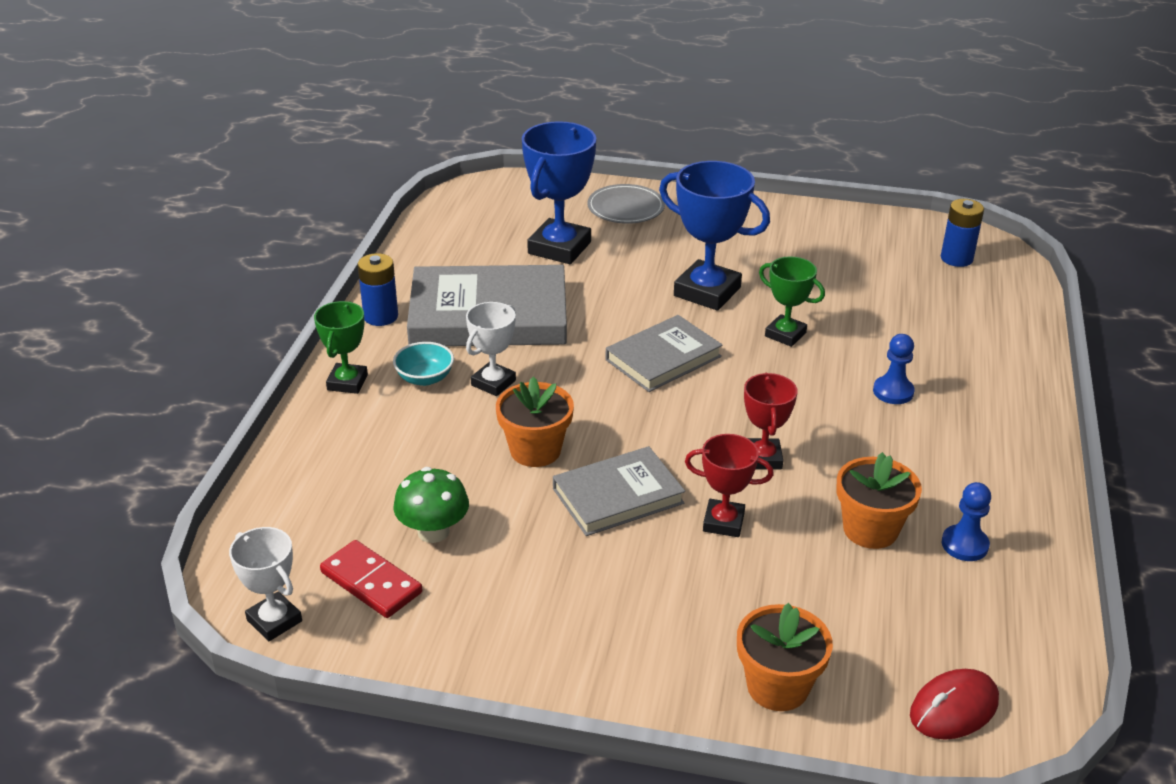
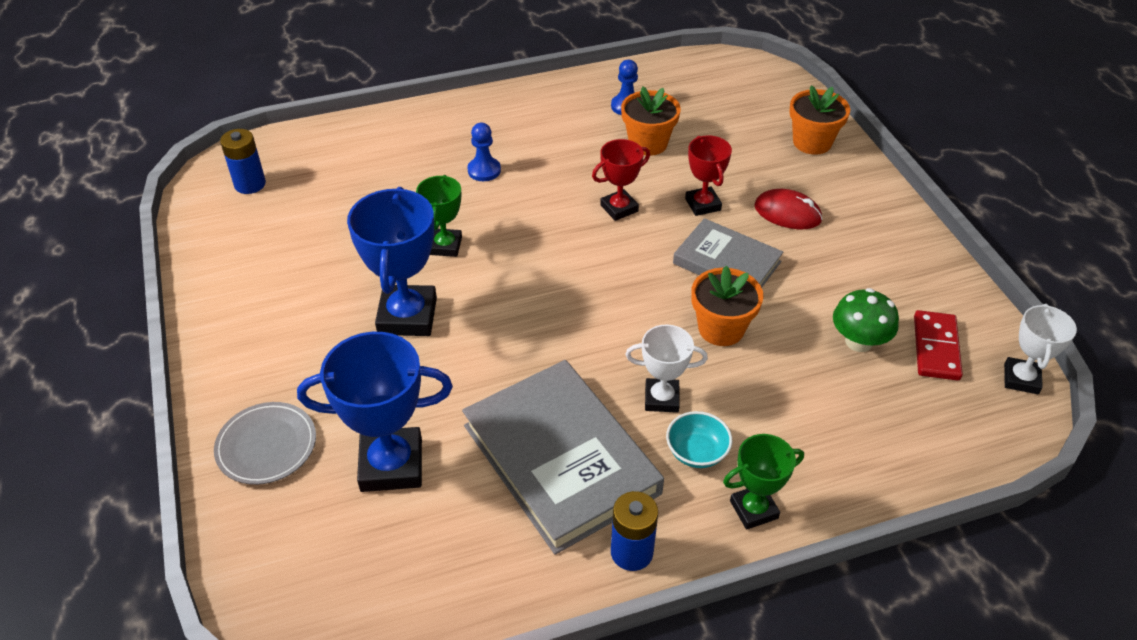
camera: 120 degrees left, 10 degrees up
grey book [605,315,723,392] -> none
red mouse [910,669,999,740] -> red mouse moved to [754,189,823,229]

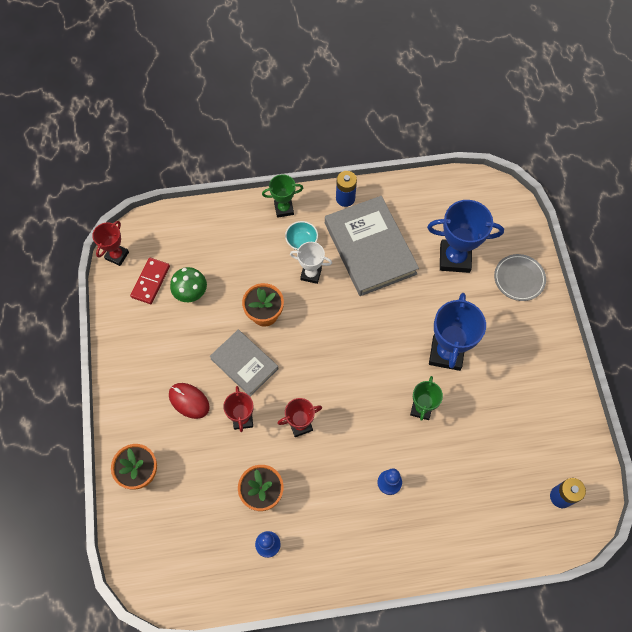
camera: 170 degrees left, 20 degrees up
white trophy [1004,304,1077,394] -> red trophy [92,221,129,266]

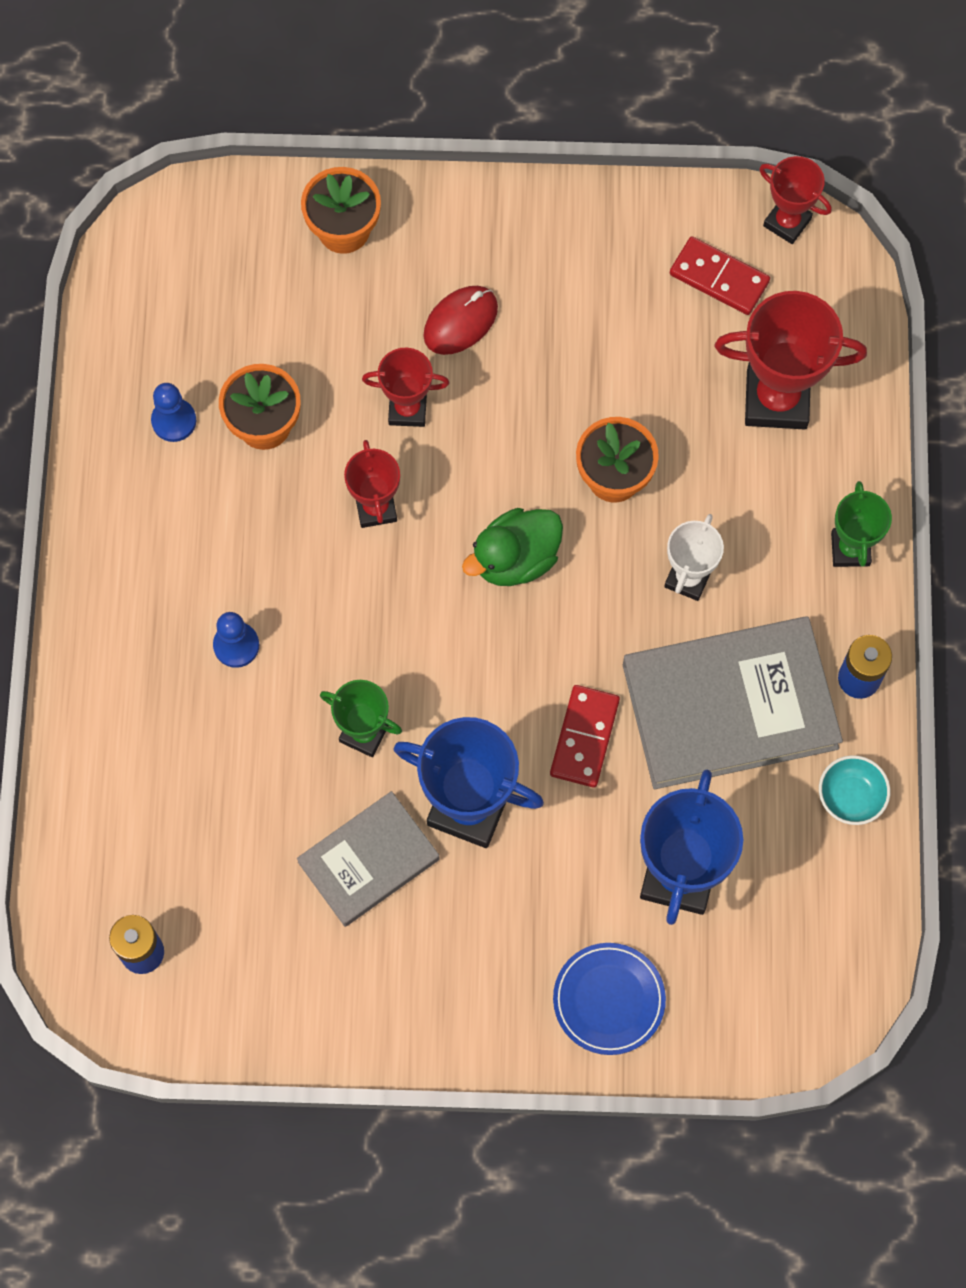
camera: 100 degrees right, 5 degrees up
green mushroom [170,267,207,302] -> none
grey book [210,330,278,396] -> grey book moved to [297,791,439,927]
turquoise bowl [285,221,318,250] -> turquoise bowl moved to [819,755,890,825]
grey plate [494,254,546,301] -> blue plate [553,943,666,1055]
none -> green duck [462,508,563,586]
none -> red domino [550,685,620,787]
none -> red trophy [714,291,867,430]

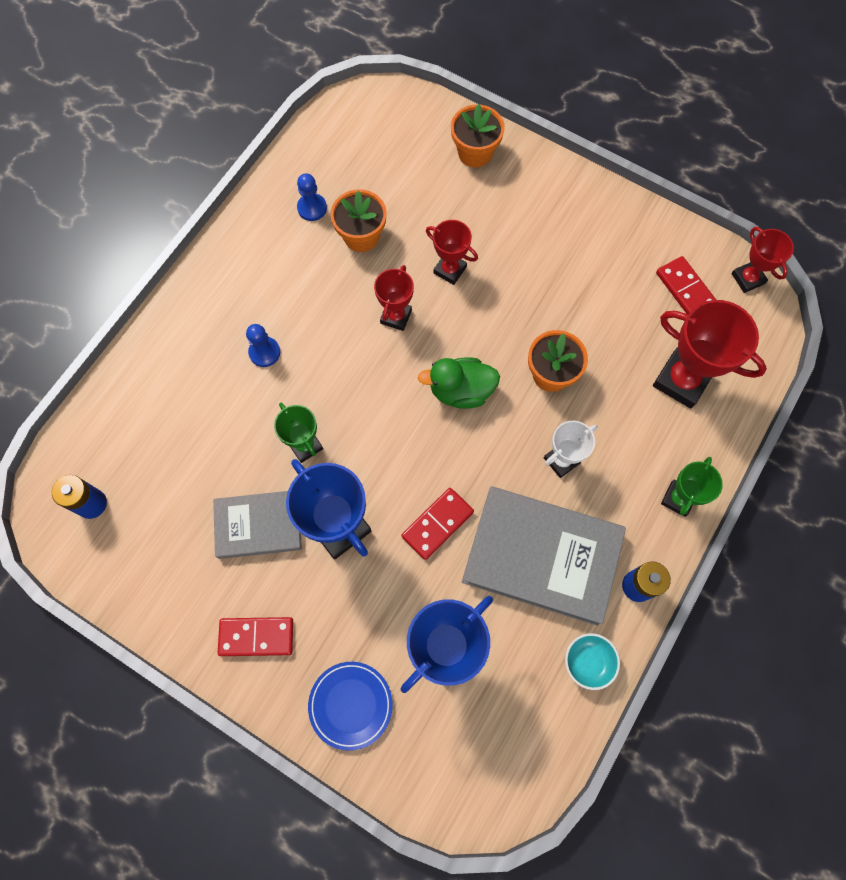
camera: 30 degrees right, 0 degrees up
red mouse [423,286,498,355] -> none
none -> red domino [218,617,293,656]

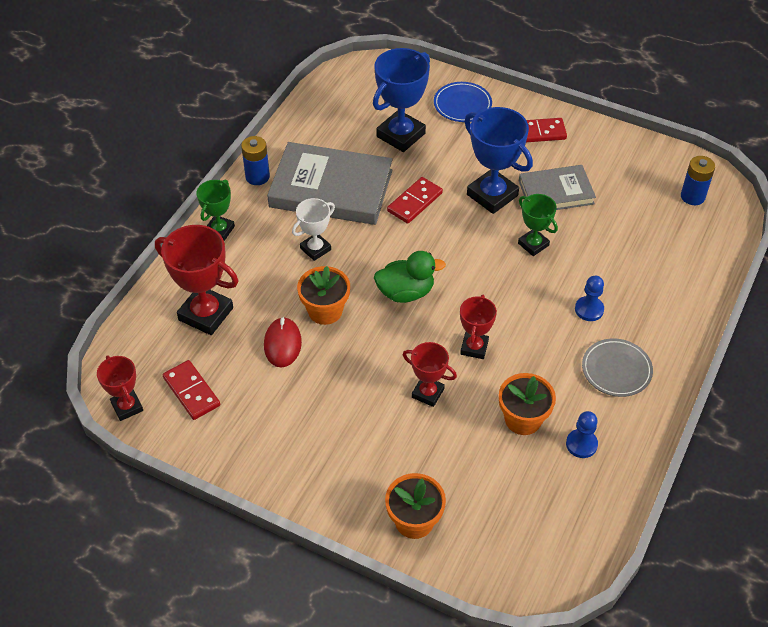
camera: 175 degrees right, 20 degrees down
turquoise bowl [565,633,620,690] -> none
none -> red mouse [264,317,302,367]
none -> grey plate [582,338,653,397]

